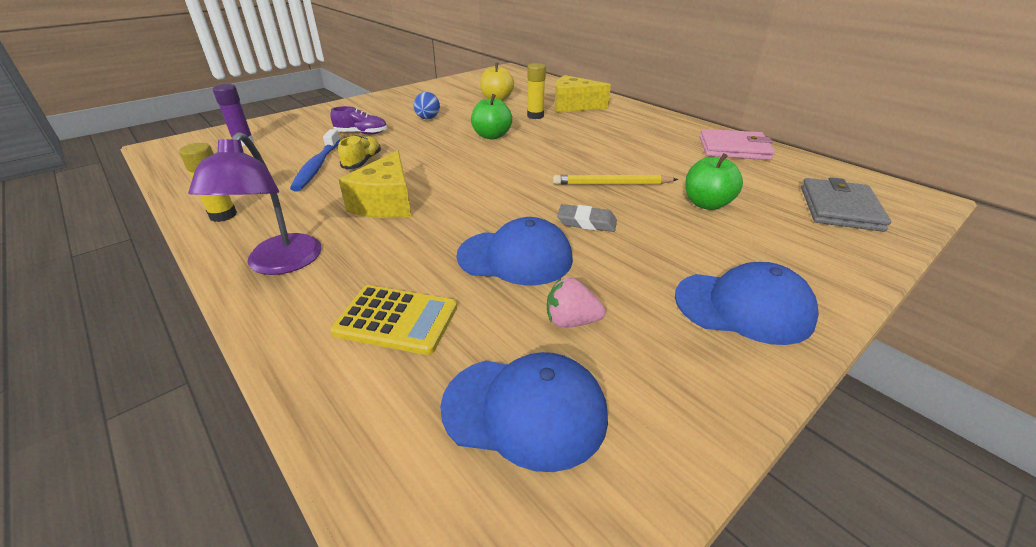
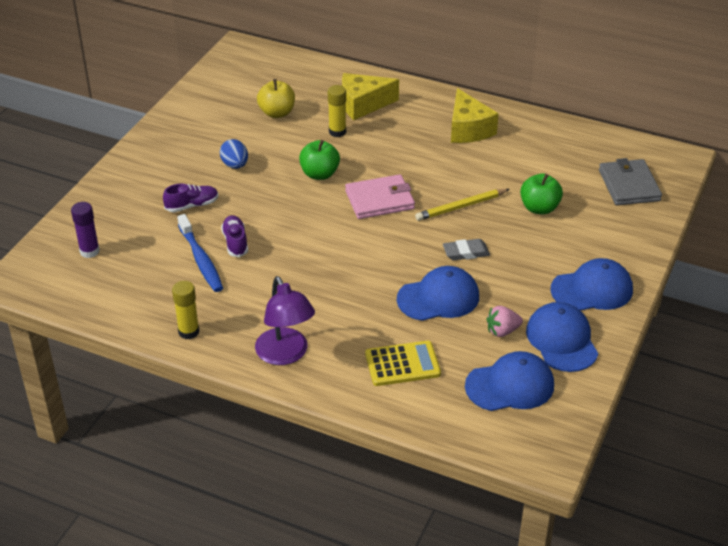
camera: 25 degrees left, 5 degrees up
yellow shoe [338,135,381,170] -> purple shoe [221,215,248,257]
yellow cheese [338,151,411,218] -> yellow cheese moved to [451,88,499,143]
pink wallet [699,129,775,160] -> pink wallet moved to [345,174,415,219]
none -> blue cap [526,302,598,372]

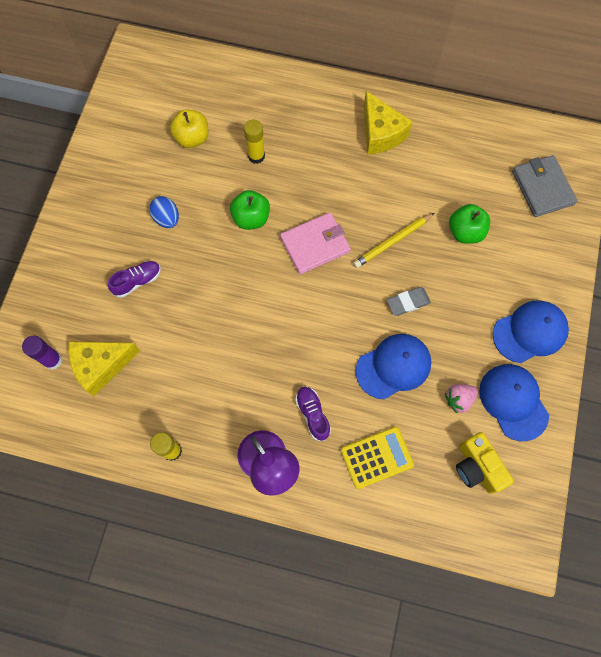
camera: 10 degrees left, 30 degrees up
blue toothbrush [177,214,223,292] -> none
purple shoe [221,215,248,257] -> purple shoe moved to [295,386,331,441]
yellow cheese [342,73,399,120] -> yellow cheese moved to [68,341,140,396]
blue cap [465,351,554,411] -> yellow camera [456,432,514,494]

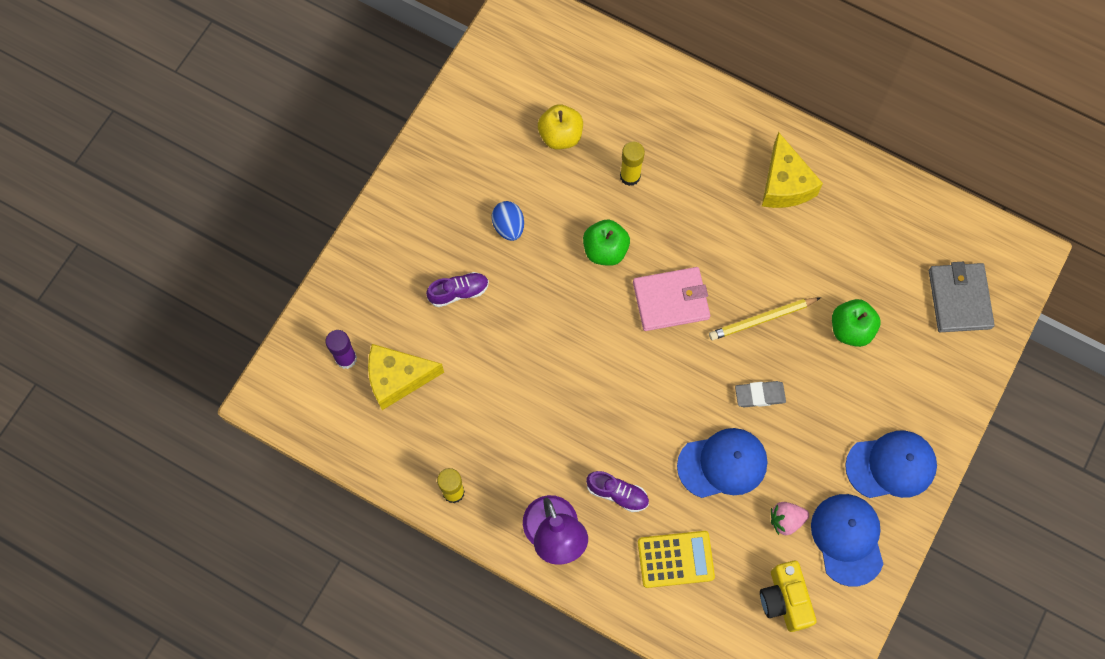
camera: 15 degrees right, 0 degrees up
purple shoe [295,386,331,441] -> purple shoe turned 120 degrees clockwise [586,471,649,512]

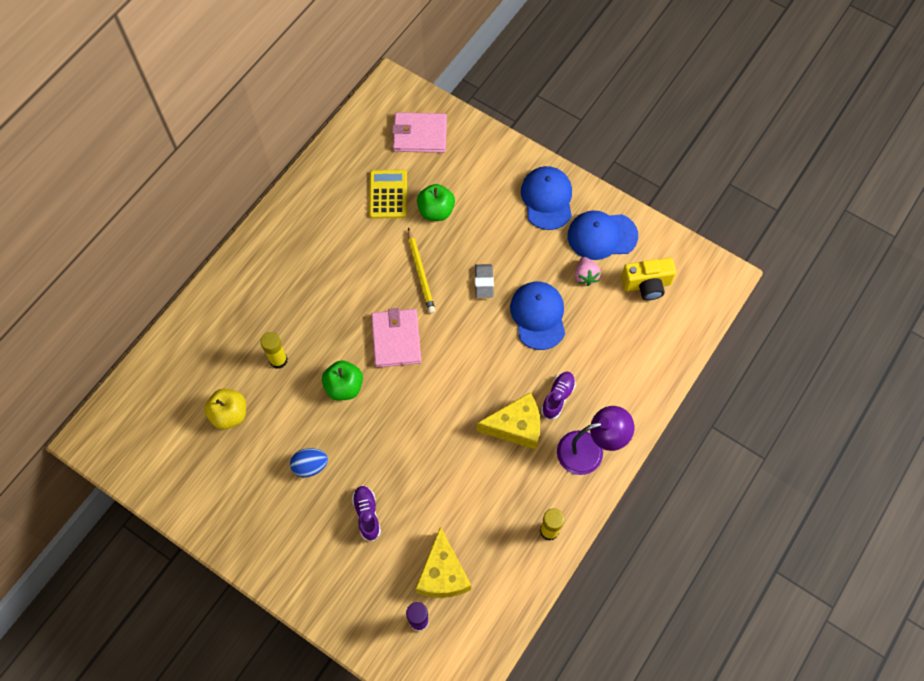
camera: 85 degrees left, 5 degrees down
yellow calculator [638,531,715,588] -> yellow calculator moved to [369,170,407,219]
yellow cheese [762,132,823,208] -> yellow cheese moved to [477,392,540,450]
grey wallet [929,262,995,332] -> pink wallet [392,112,447,153]

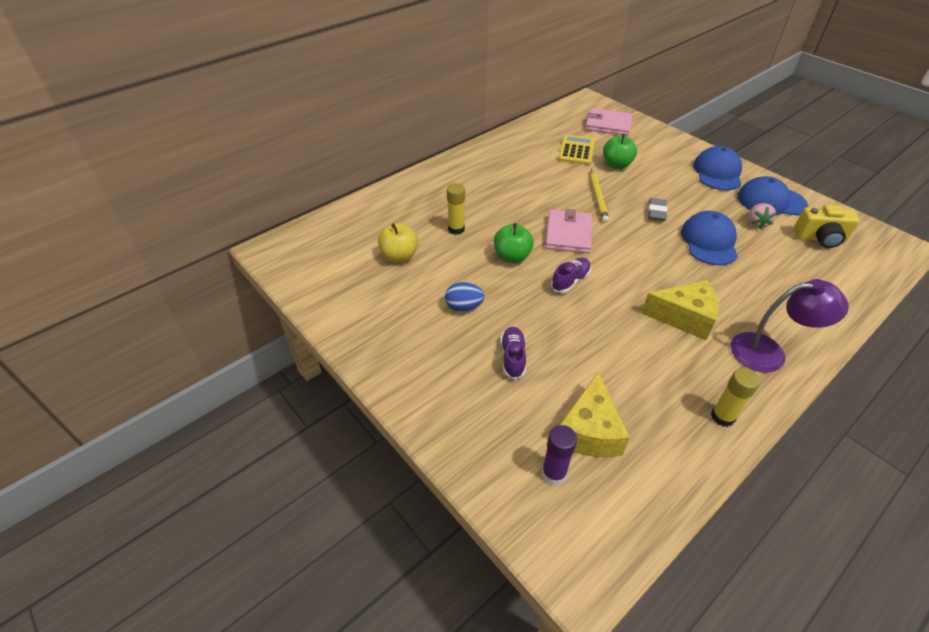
camera: 15 degrees right, 20 degrees down
purple shoe [541,372,576,419] -> purple shoe moved to [551,258,591,293]

